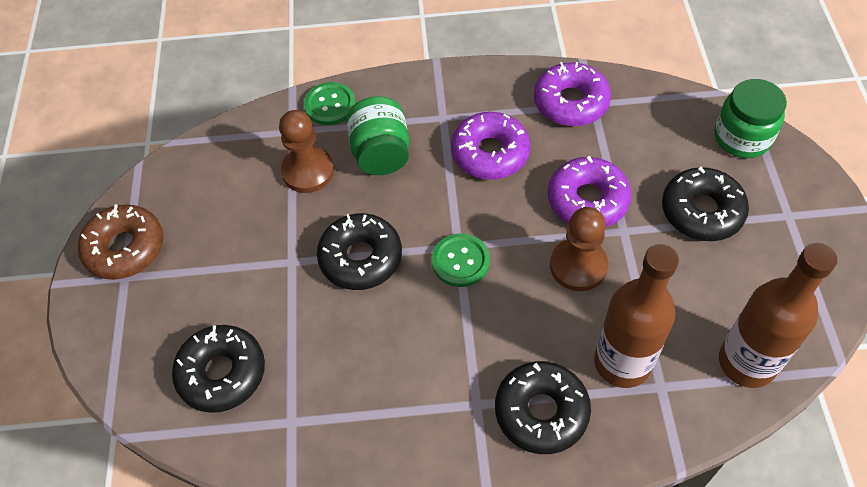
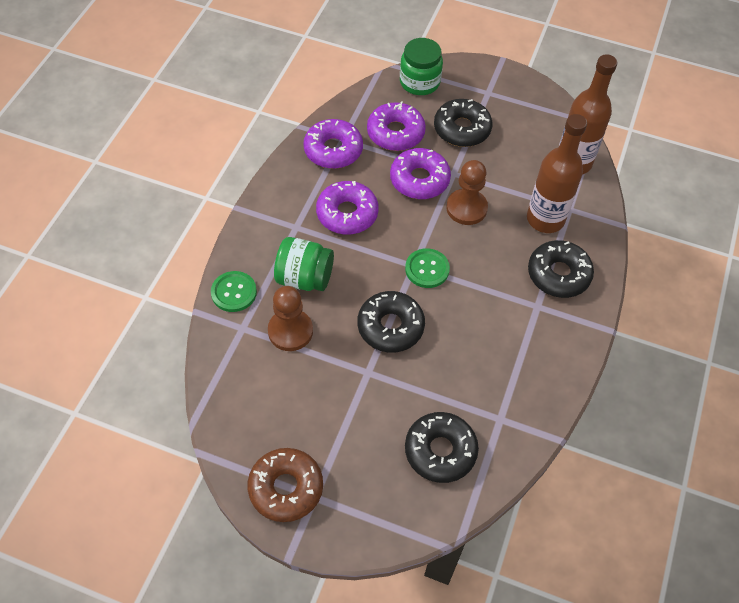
camera: 70 degrees left, 0 degrees up
none -> purple donut [367,101,426,151]

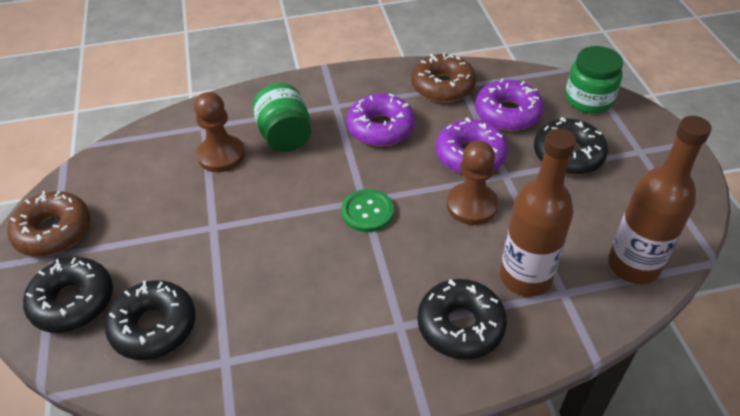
camera: 60 degrees right, 10 degrees down
green button [211,271,257,312] -> none
purple donut [303,119,363,169] -> brown donut [411,53,476,103]
black donut [358,291,425,352] -> black donut moved to [23,257,113,333]

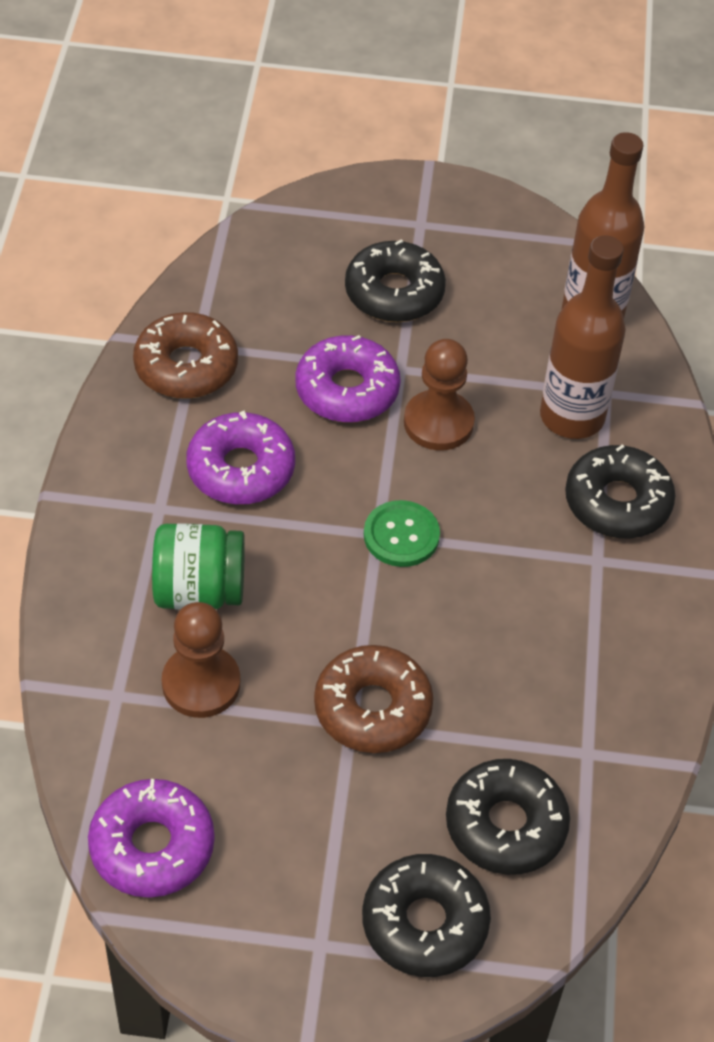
camera: 75 degrees left, 5 degrees up
brown donut [7,191,90,256] -> brown donut moved to [314,645,433,753]
purple donut [475,78,544,131] -> purple donut moved to [88,779,215,898]
green jar [565,46,623,113] -> none

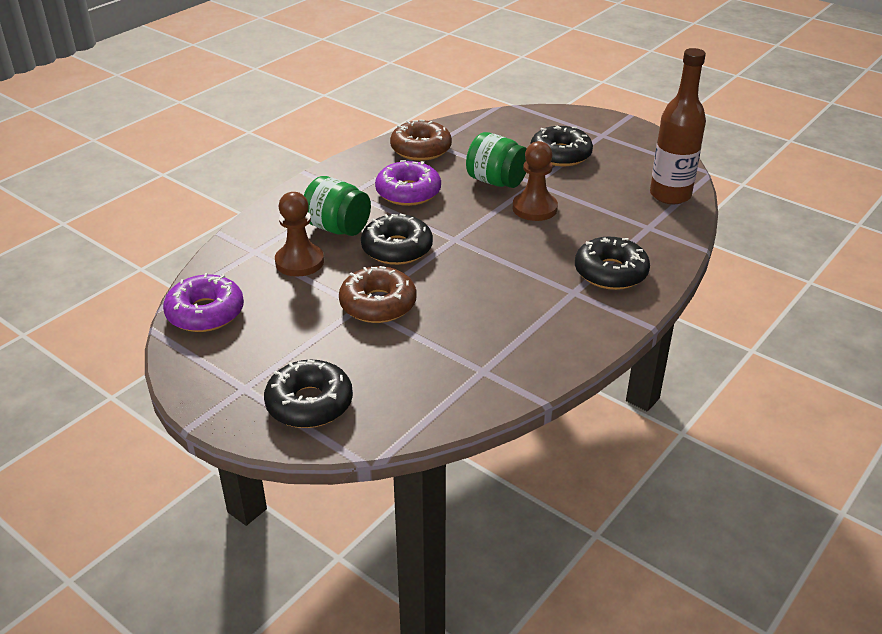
camera: 35 degrees right, 15 degrees down
purple donut [295,335,401,423] -> green jar [466,132,527,188]
green button [364,500,440,567] -> none
black donut [446,759,570,875] -> black donut moved to [361,214,433,265]
brown bottle [540,236,626,439] -> none

